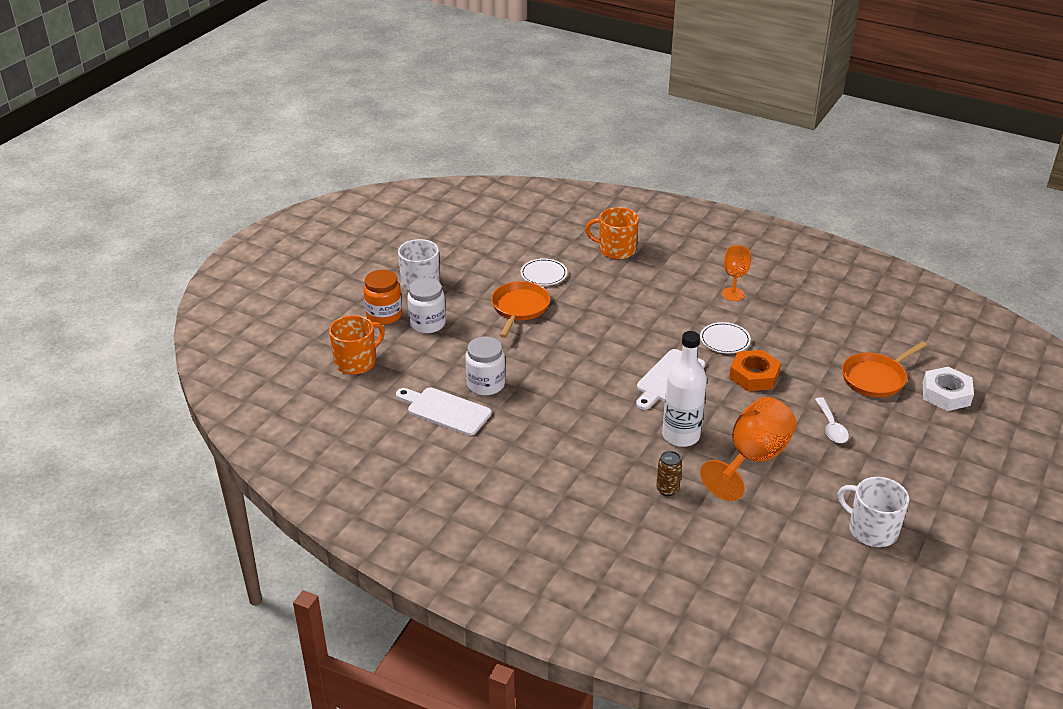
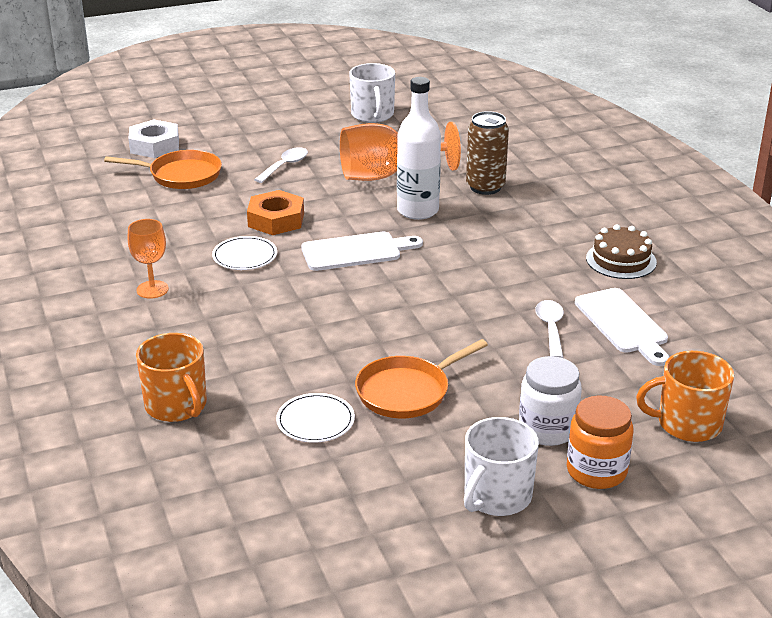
camera: 140 degrees left, 5 degrees down
white jar [465,337,505,396] -> white spoon [535,300,564,358]
brown can [656,451,682,496] -> brown can [466,111,509,195], size x1.67
none -> brown cake [586,224,657,279]

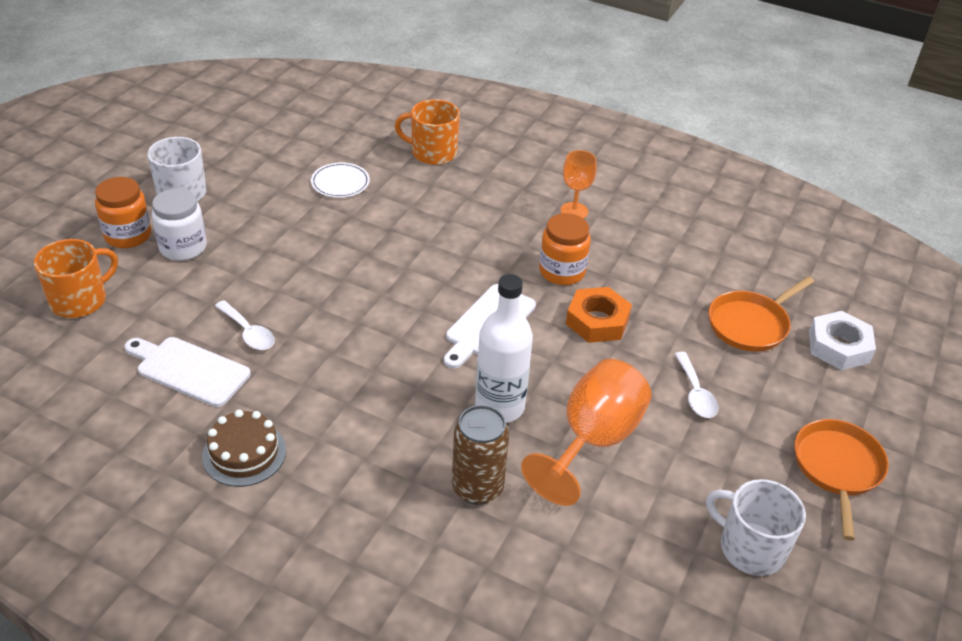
camera: 135 degrees right, 10 degrees up
white plate [212,236,277,270] -> orange jar [539,213,591,285]
orange pan [355,339,488,418] -> orange pan moved to [794,419,889,541]

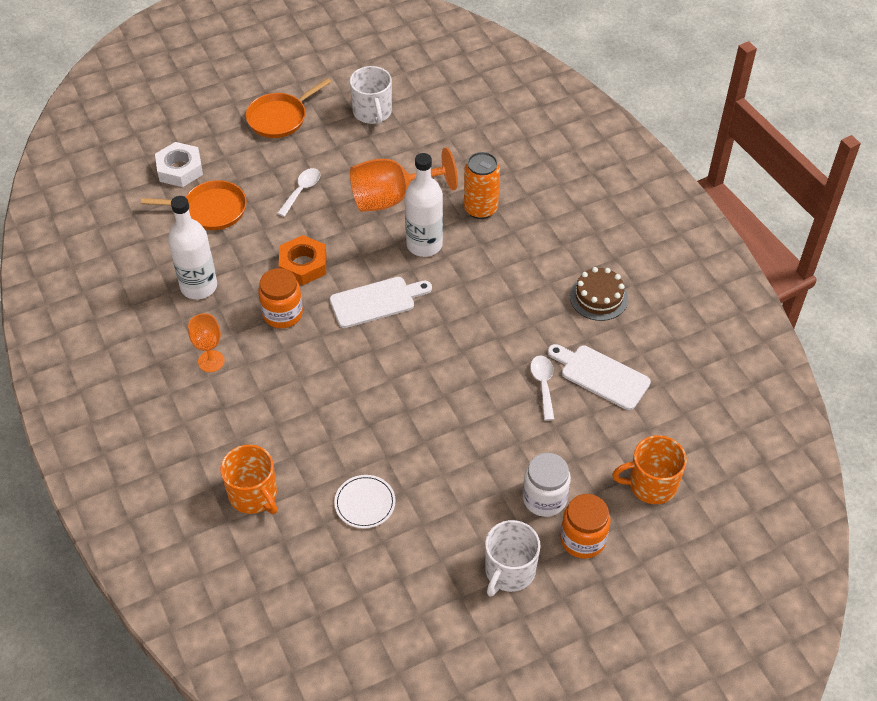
camera: 140 degrees left, 10 degrees up
white cutting board [124,337,251,407] -> white cutting board turned 150 degrees clockwise [548,344,651,410]
brown can [452,405,509,505] -> orange can [464,152,500,219]
none -> white bottle [168,196,217,299]

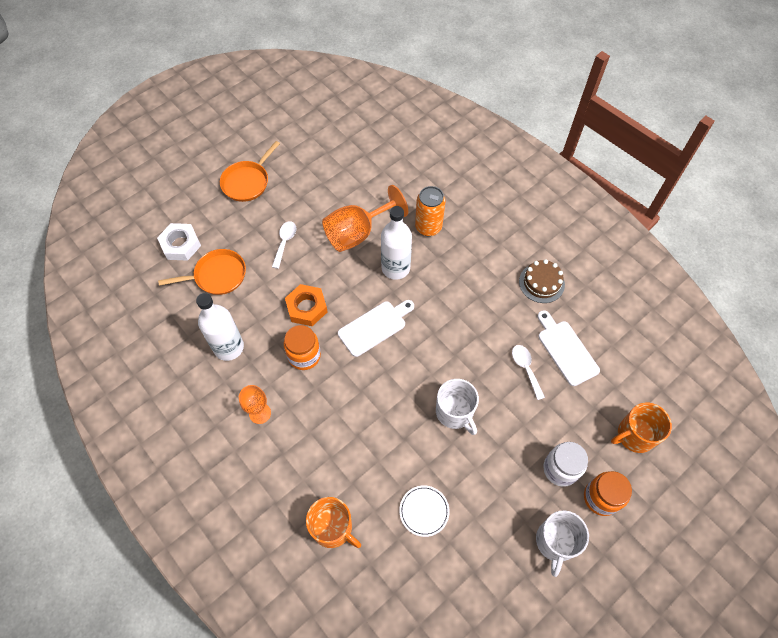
camera: 15 degrees left, 10 degrees up
white mug [350,66,392,125] -> white mug moved to [436,379,479,435]
white cutting board [548,344,651,410] -> white cutting board turned 45 degrees clockwise [538,310,600,386]

